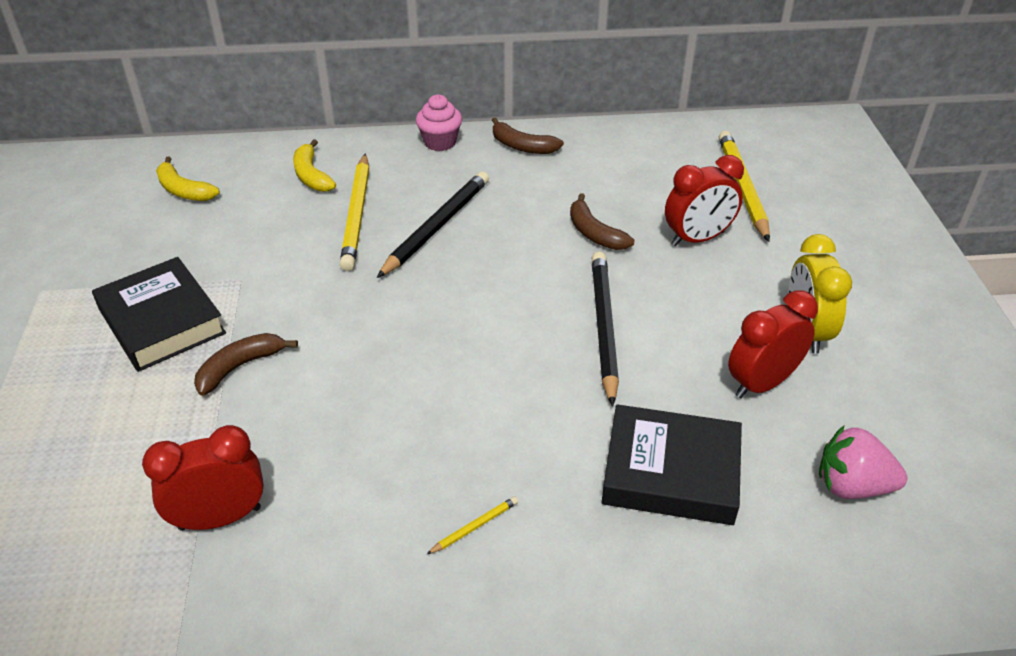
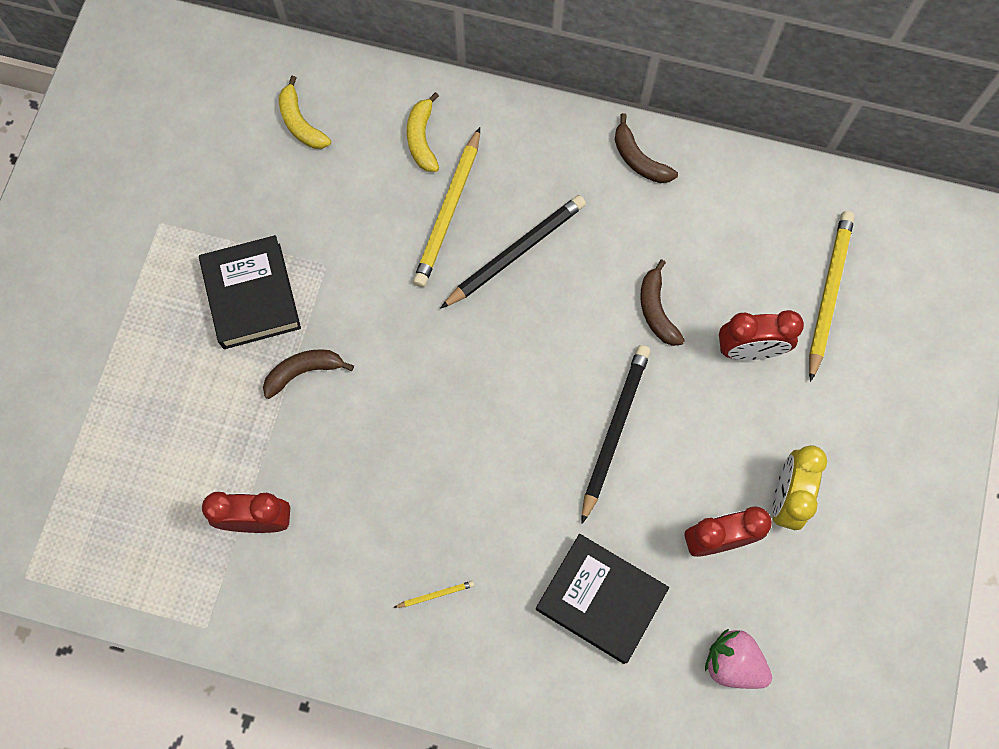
camera: 20 degrees right, 30 degrees up
pink cupcake [416,94,462,151] -> none

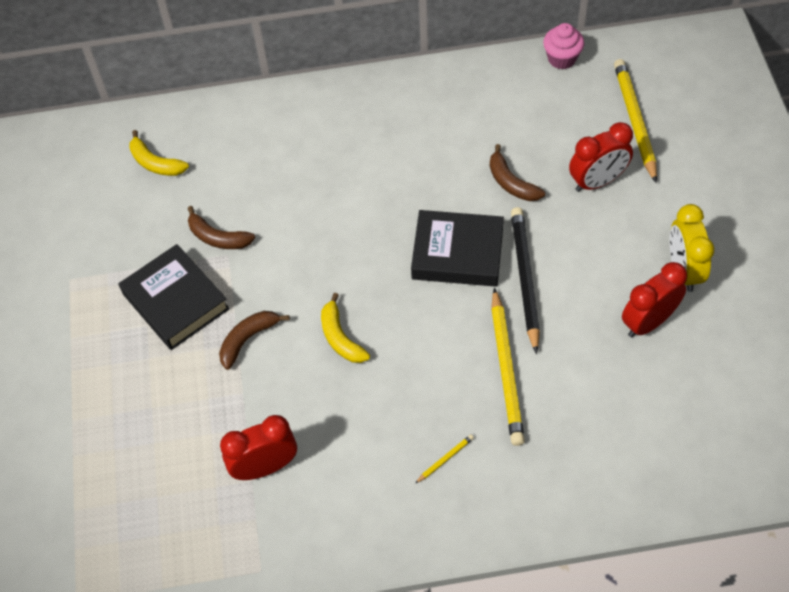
camera: 20 degrees left, 15 degrees down
yellow banana [407,92,439,172] -> yellow banana moved to [321,293,370,363]
yellow pencil [413,127,480,287] -> yellow pencil moved to [491,288,525,446]
black pencil [440,195,586,309] -> none
black book [536,534,669,664] -> black book moved to [411,210,504,287]
brown banana [615,113,678,183] -> brown banana moved to [188,206,255,249]
pink strawberry [705,629,772,689] -> none
none -> pink cupcake [543,23,584,69]

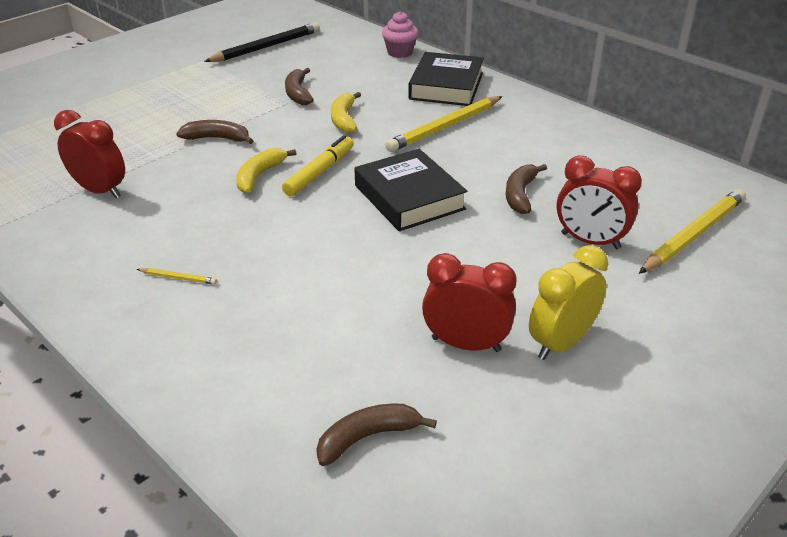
camera: 50 degrees right, 20 degrees down
black book [119,244,230,350] -> black book moved to [408,52,484,106]
yellow banana [129,130,189,176] -> yellow banana moved to [331,92,361,133]
yellow pencil [491,288,525,446] -> yellow pencil moved to [385,96,503,152]
black pencil [511,207,540,354] -> black pencil moved to [204,22,320,62]
pink cupcake [543,23,584,69] -> pink cupcake moved to [382,11,418,58]
none -> yellow marker [282,135,354,196]
none -> brown banana [316,404,437,466]

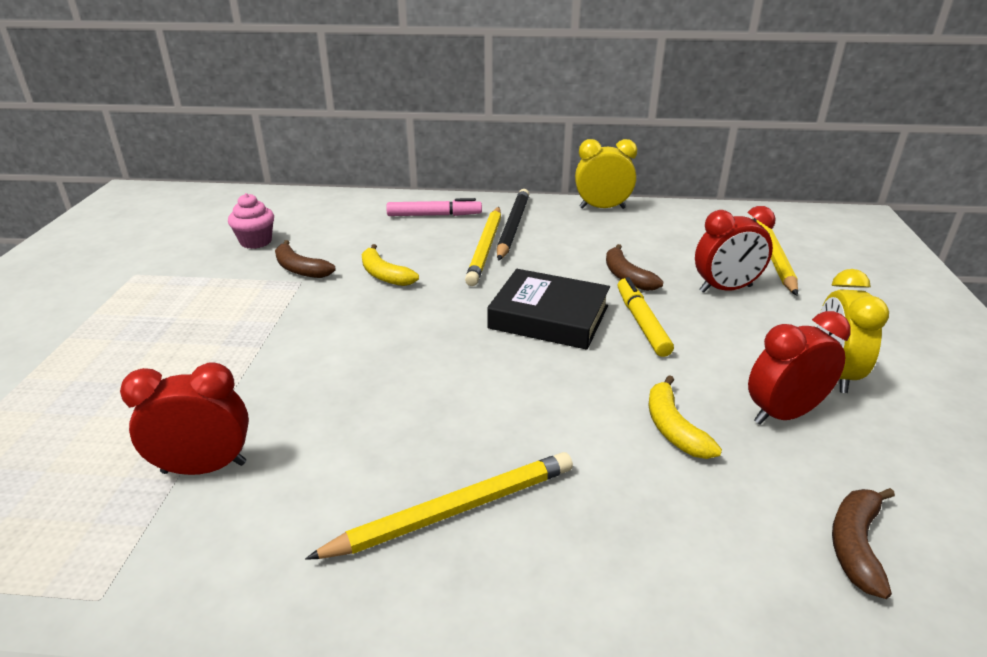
camera: 40 degrees left, 5 degrees down
yellow pencil [137,268,217,284] -> yellow pencil [305,452,573,560], size x2.40
brown banana [176,120,253,144] -> none
black pencil [204,22,320,62] -> black pencil moved to [497,189,529,261]
yellow banana [236,148,296,193] -> yellow banana moved to [649,375,722,459]
yellow marker [282,135,354,196] -> yellow marker moved to [618,277,674,357]
pink cupcake [382,11,418,58] -> pink cupcake moved to [228,193,274,249]
black book [408,52,484,106] -> pink marker [386,198,482,216]
none -> yellow clock [575,139,637,209]

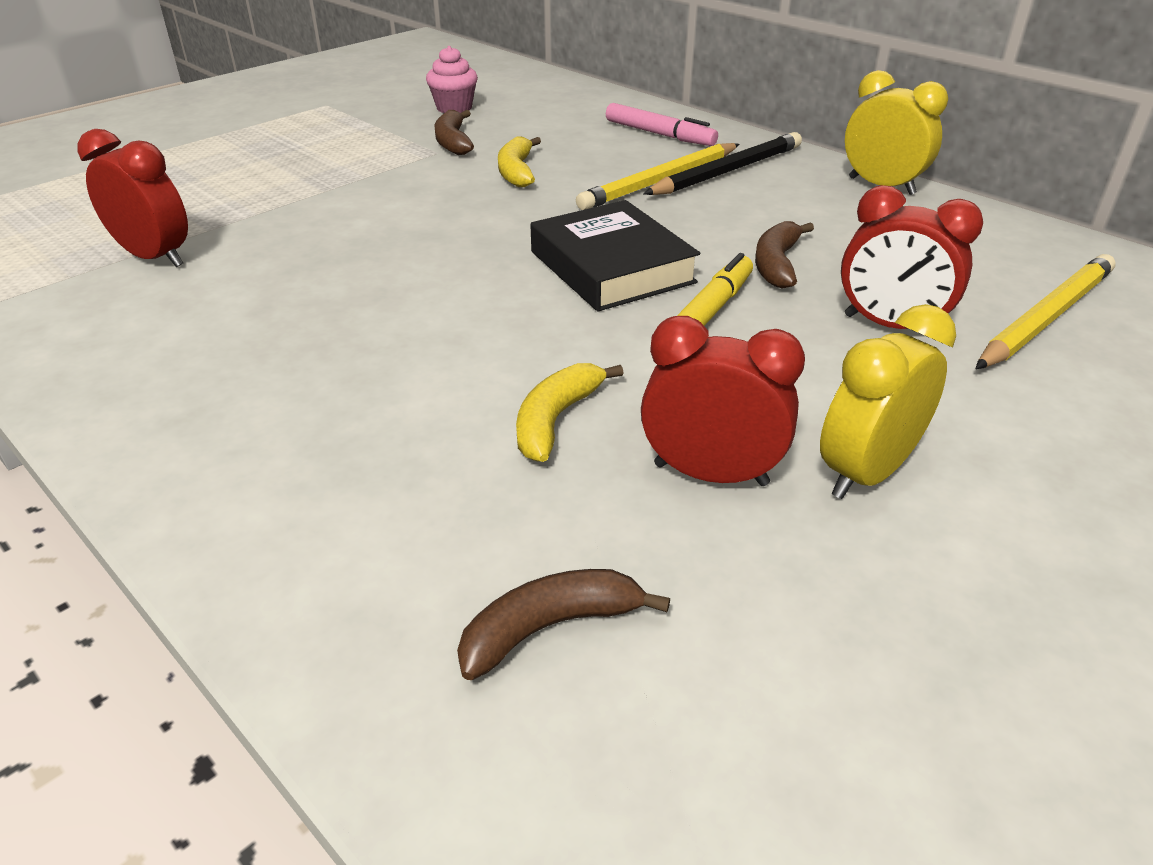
camera: 40 degrees right, 5 degrees up
yellow pencil [305,452,573,560] -> none

